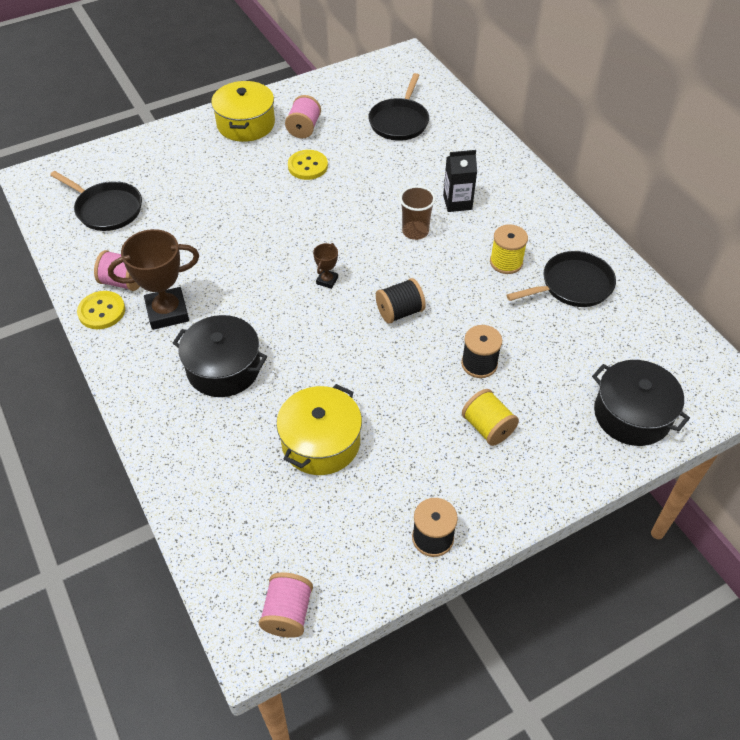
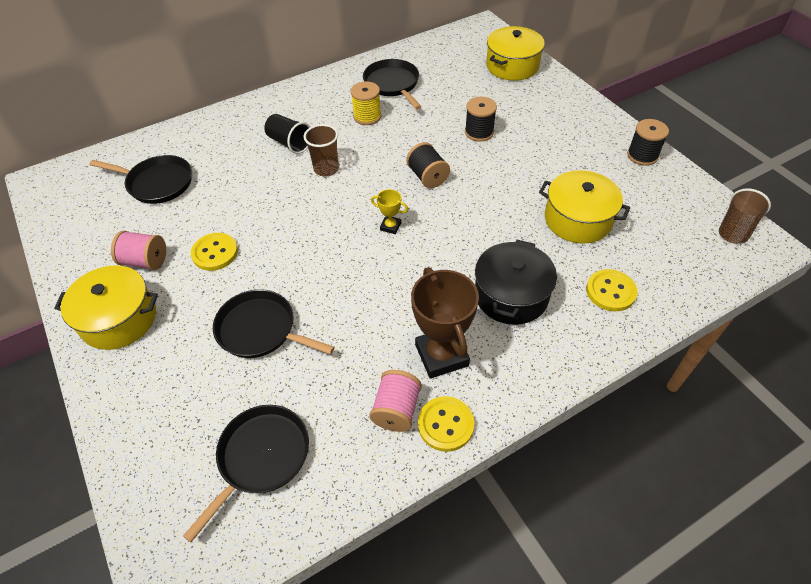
camera: 90 degrees left, 0 degrees up
pink spool [259,572,313,638] -> brown cup [719,188,771,244]
brown trophy [313,243,338,289] -> yellow trophy [371,189,408,234]
black carton [443,150,477,212] -> black cup [264,114,310,154]
yellow spool [462,389,519,446] -> none
black pot [592,360,690,446] -> yellow pot [486,26,545,81]
none -> black pan [213,289,335,358]
none -> yellow button [586,269,638,311]

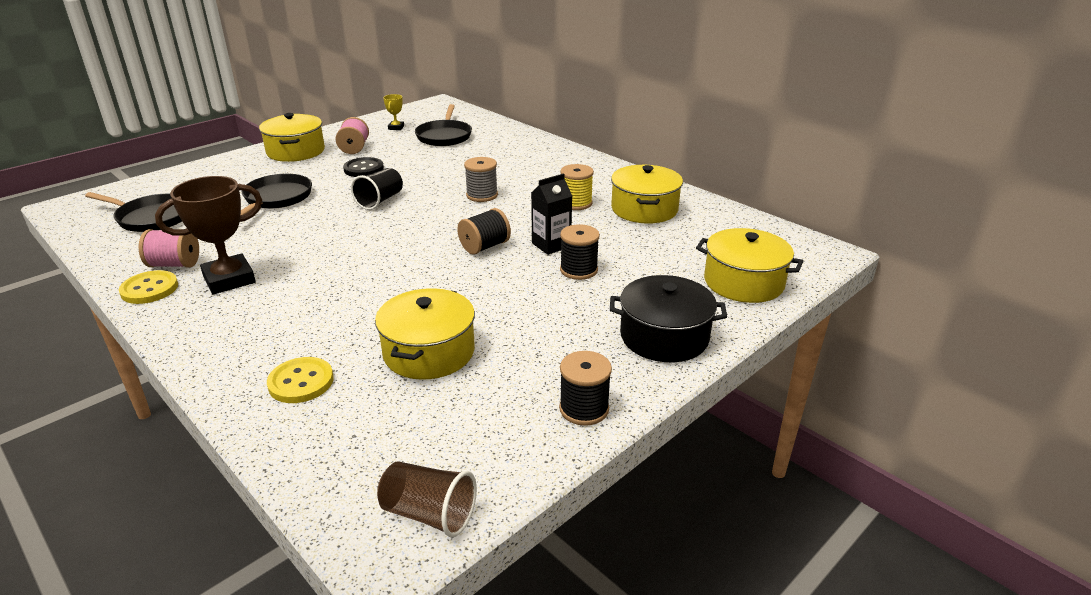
camera: 75 degrees right, 20 degrees down
yellow button [191,233,238,271] -> black button [343,157,384,177]
black cup [264,114,310,154] -> black cup moved to [351,168,403,210]
brown cup [304,124,339,177] -> grey spool [464,157,498,202]
black pan [363,59,422,109] -> yellow pot [611,165,683,223]
yellow trophy [371,189,408,234] -> yellow trophy moved to [383,94,404,130]
black pot [475,240,557,325] -> black pot moved to [610,275,727,362]
none -> black carton [531,173,572,255]

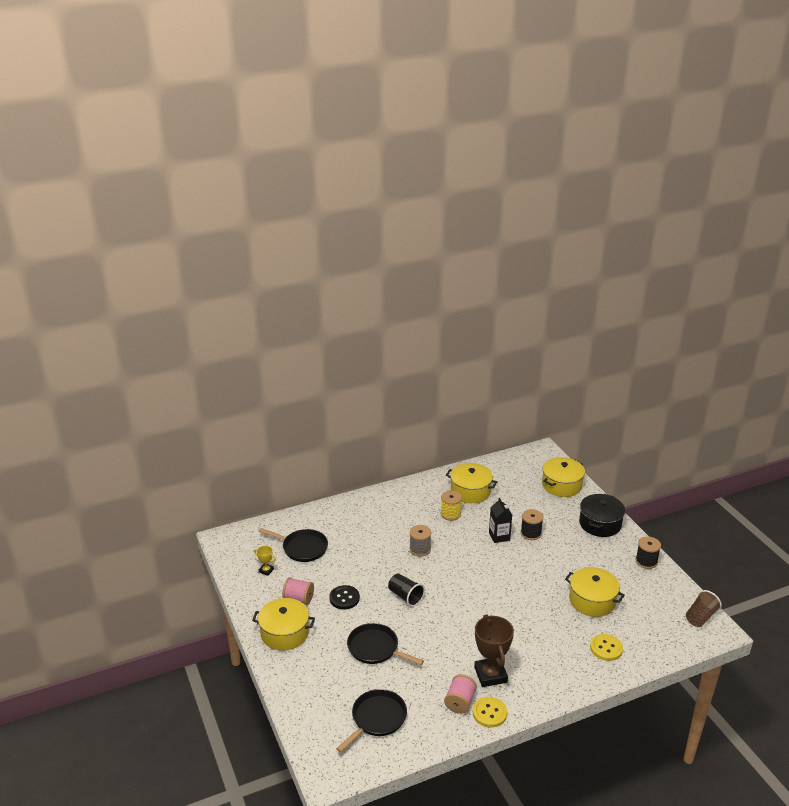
camera: 70 degrees left, 0 degrees up
black spool [457,208,511,255] -> none

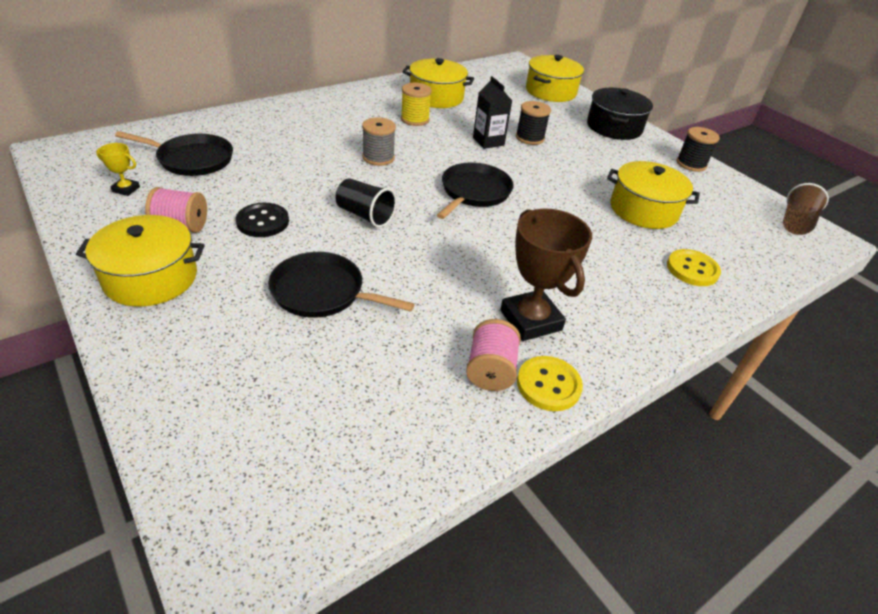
camera: 15 degrees left, 10 degrees up
black pan [336,689,407,752] -> black pan moved to [437,163,514,219]

